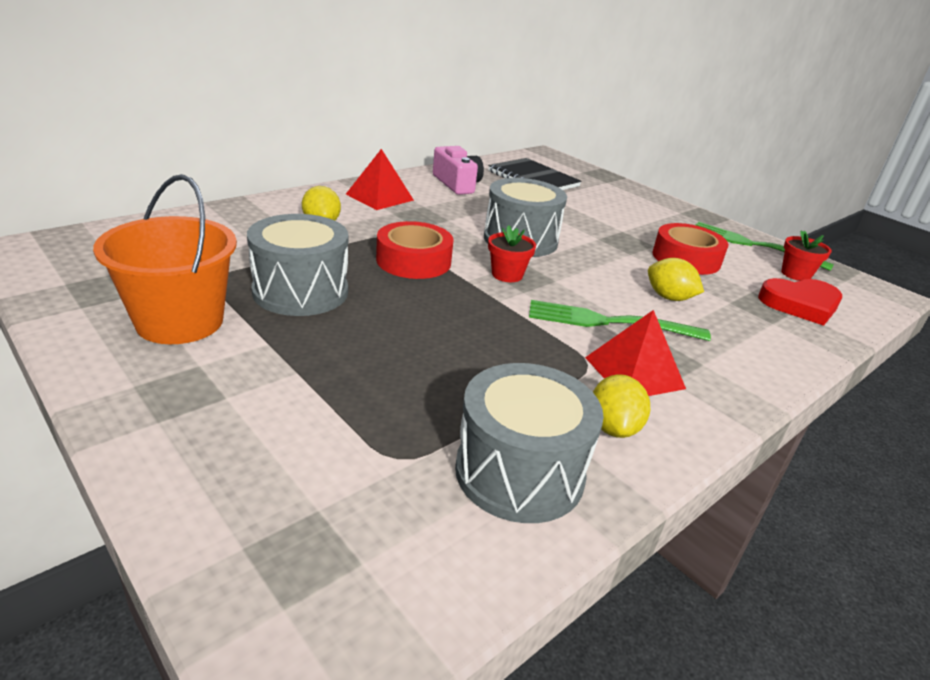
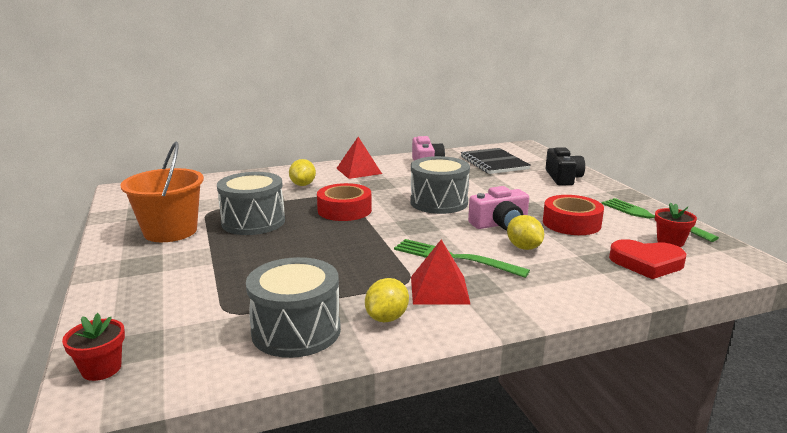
camera: 25 degrees right, 10 degrees down
red flower pot [488,225,536,282] -> red flower pot moved to [62,313,125,381]
none -> pink camera [468,186,529,230]
none -> black camera [545,148,585,185]

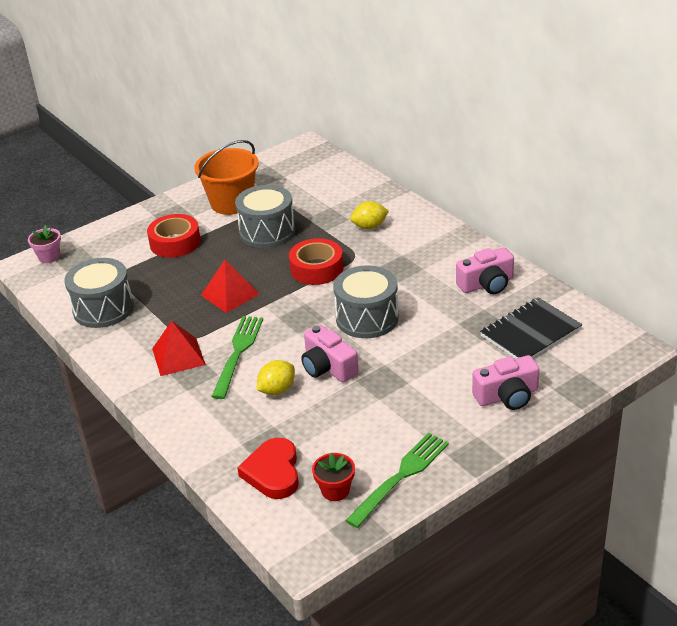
camera: 75 degrees right, 15 degrees up
red flower pot [62,313,125,381] -> pink flower pot [28,225,61,263]
red pyramid [336,137,382,179] -> red pyramid moved to [201,260,260,313]
yellow lemon [365,278,409,322] -> none
red tape [543,195,604,235] -> red tape moved to [147,214,201,258]
black camera [545,148,585,185] -> pink camera [472,355,540,410]

